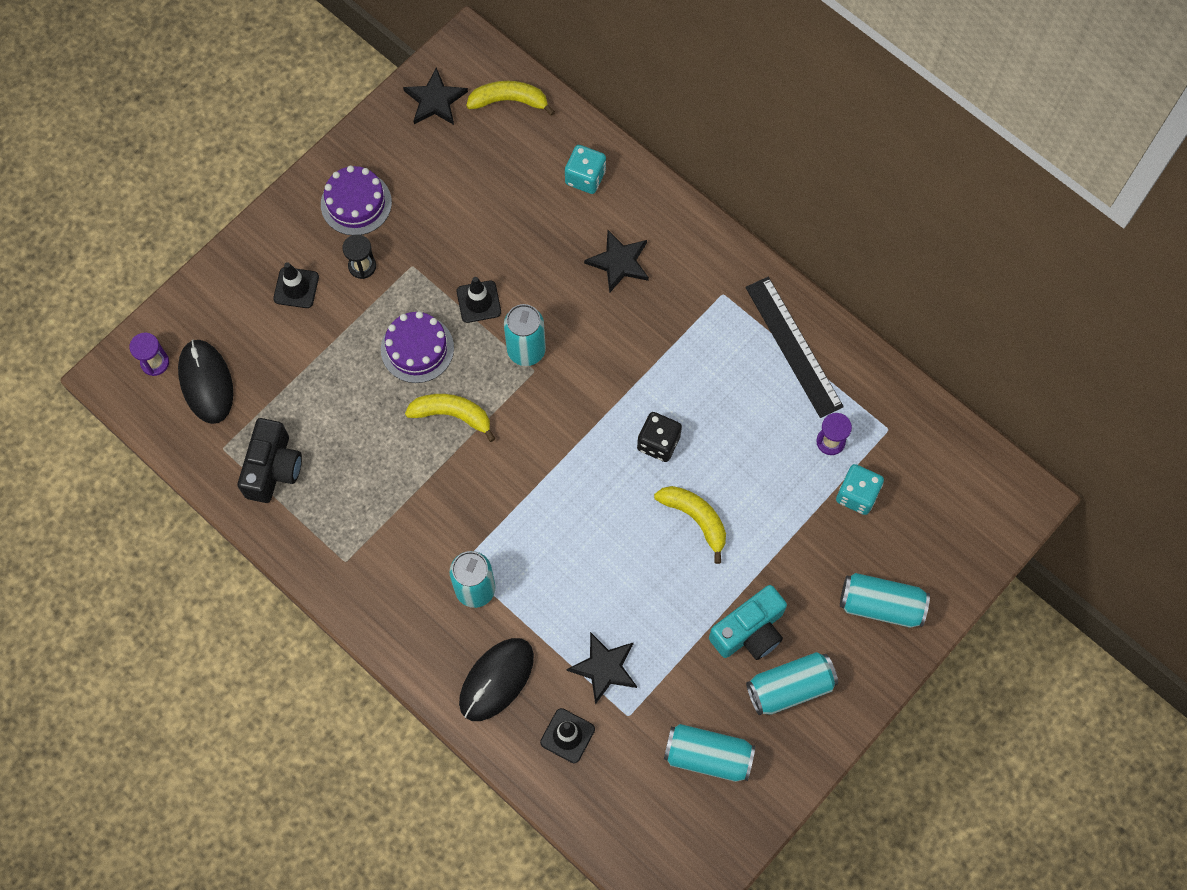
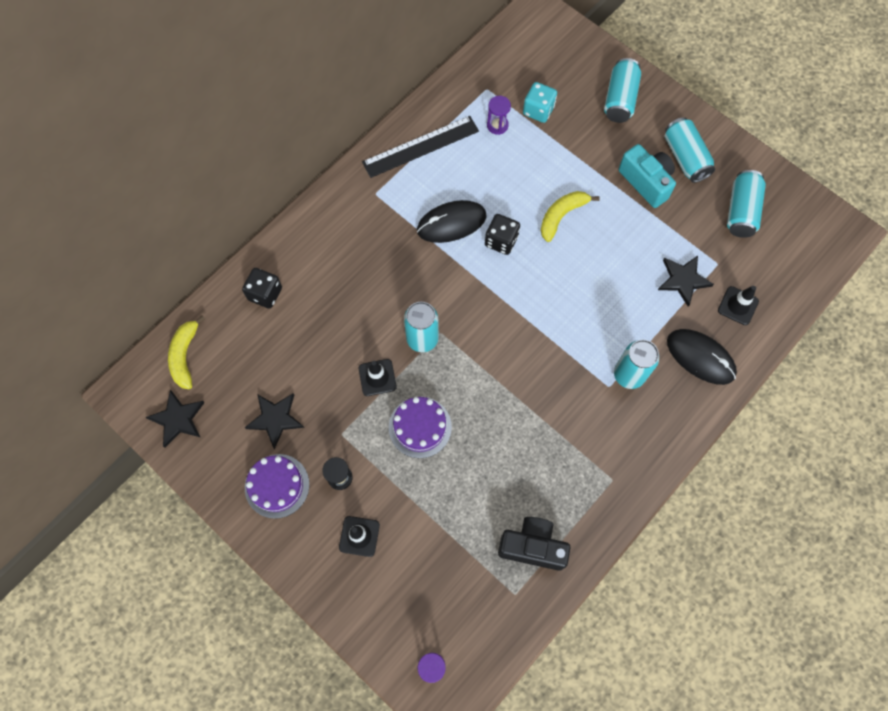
camera: 90 degrees left, 0 degrees up
black mouse [178,340,233,424] -> black mouse moved to [417,200,487,243]
yellow banana [405,394,496,442] -> none
turquoise dice [565,145,606,194] -> black dice [242,268,282,309]
black star [584,230,649,293] -> black star moved to [245,393,304,449]

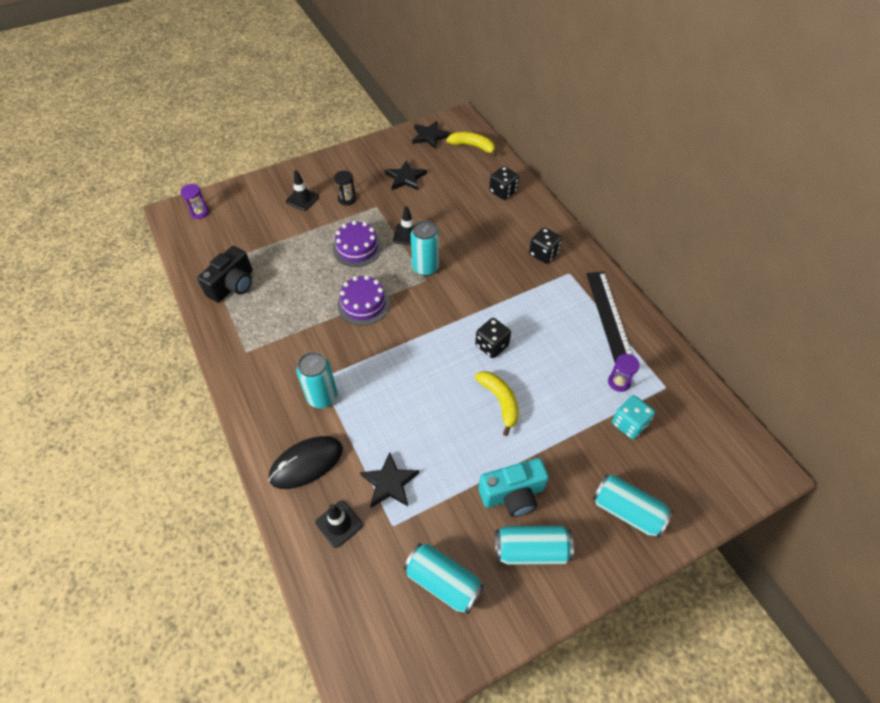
camera: 110 degrees right, 15 degrees down
purple cake [245,454,309,519] -> purple cake moved to [337,275,390,326]
black mouse [417,200,487,243] -> none
none -> black dice [529,227,562,264]

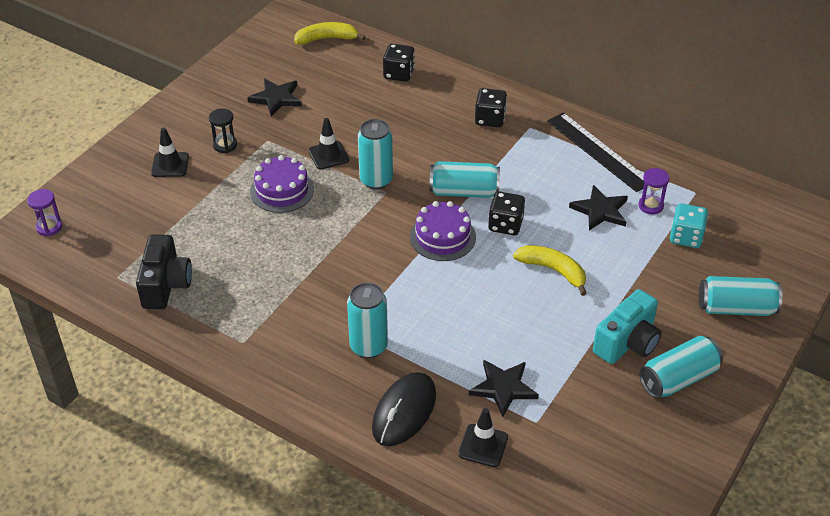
camera: 30 degrees left, 10 degrees down
purple cake [337,275,390,326] -> purple cake moved to [410,201,476,261]
turquoise can [404,543,484,615] -> turquoise can moved to [429,161,500,198]
black star [412,121,451,149] -> black star moved to [569,185,628,231]

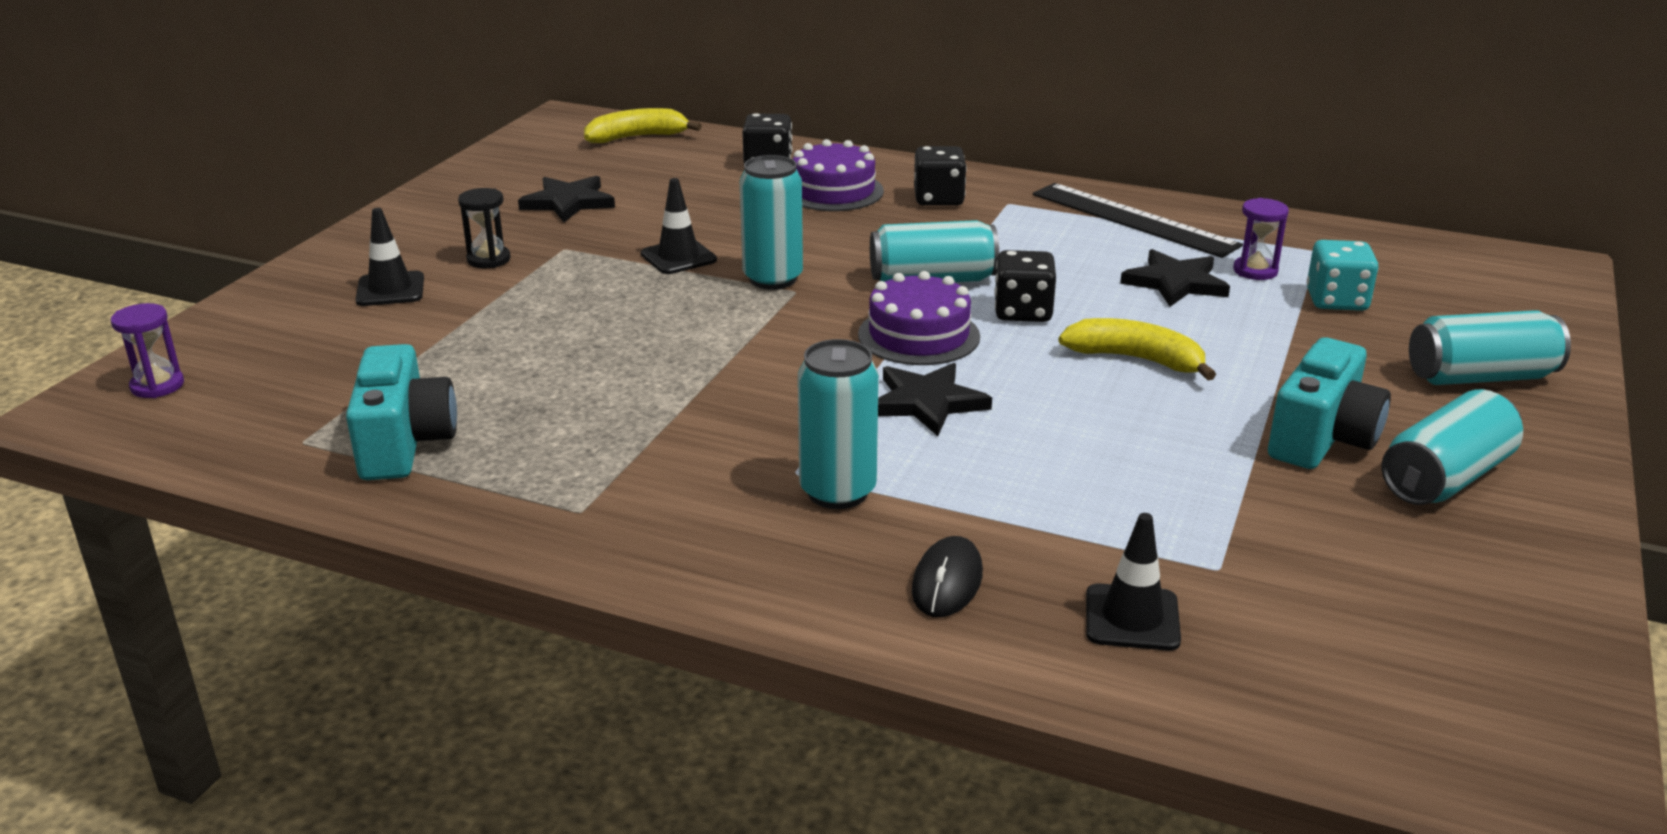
camera: 10 degrees left, 15 degrees down
black camera [136,234,192,309] -> turquoise camera [346,344,457,480]
purple cake [250,155,314,213] -> purple cake moved to [793,139,884,211]
black mouse [372,372,436,446] -> black mouse [912,536,983,617], size x0.61
black star [469,359,539,417] -> black star moved to [878,363,992,436]

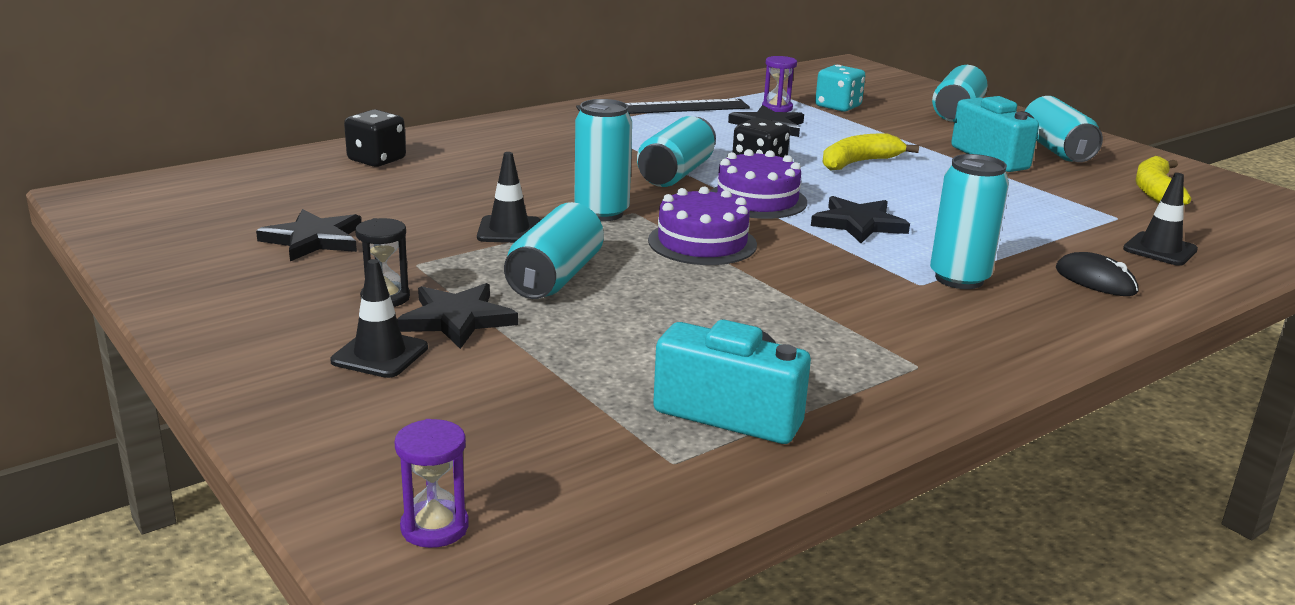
camera: 60 degrees left, 5 degrees down
yellow banana [584,108,702,143] -> yellow banana moved to [1135,156,1191,205]
purple cake [793,139,884,211] -> purple cake moved to [648,187,757,265]
black dice [914,146,967,206] -> none
none -> black star [397,283,518,349]
none -> turquoise can [504,202,604,299]

